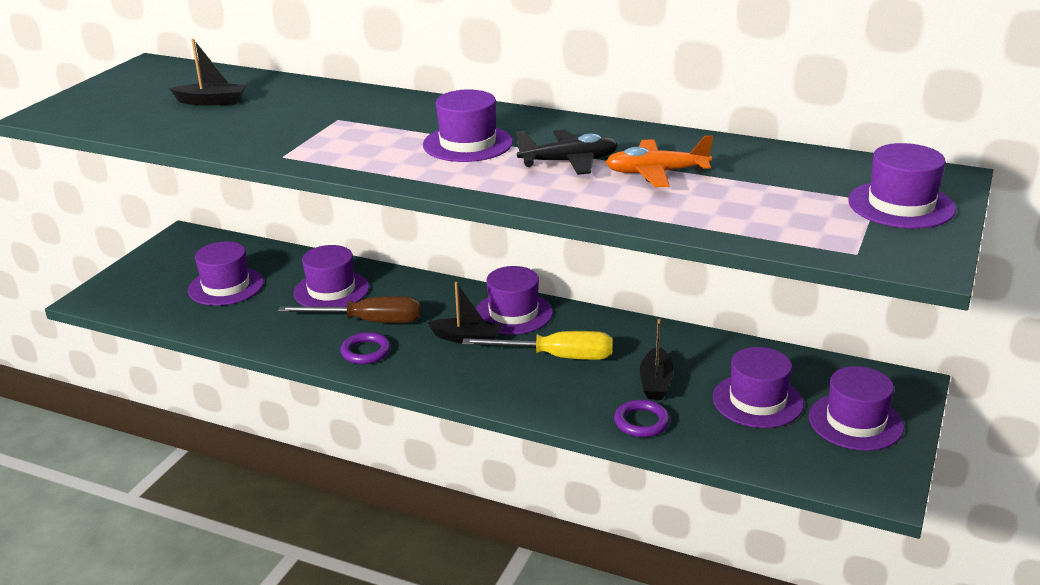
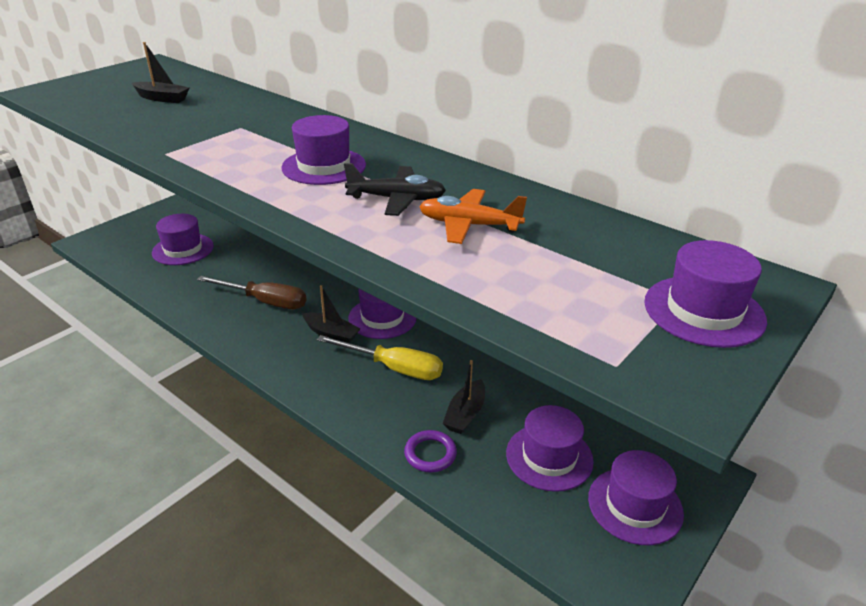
camera: 15 degrees right, 5 degrees up
purple hat [293,245,369,307] -> none
purple ring [340,332,391,364] -> none

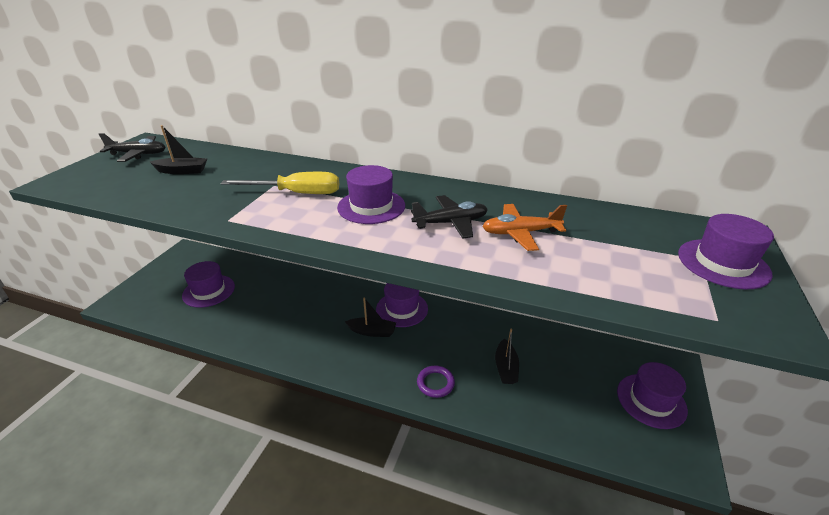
camera: 20 degrees left, 0 degrees up
brown screwdriver [197,276,306,309] -> none
yellow screwdriver [317,335,443,380] -> yellow screwdriver moved to [221,172,339,194]
purple ring [404,430,457,472] -> purple ring moved to [417,366,455,398]
purple hat [506,405,594,492] -> none
none -> black plane [99,133,165,162]

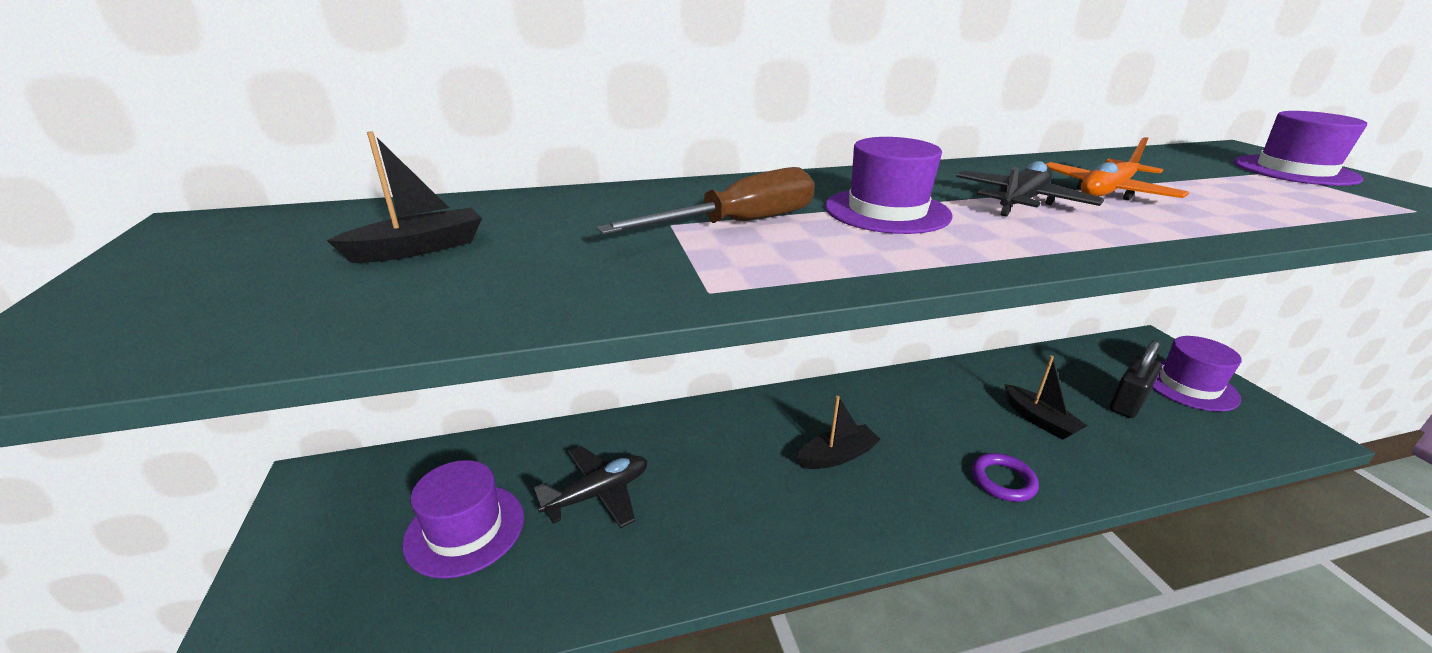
camera: 35 degrees left, 5 degrees down
black plane [99,133,165,162] -> black plane moved to [534,446,647,528]
yellow screwdriver [221,172,339,194] -> brown screwdriver [596,167,815,234]
purple hat [376,283,428,327] -> none
none -> black padlock [1110,340,1162,418]

